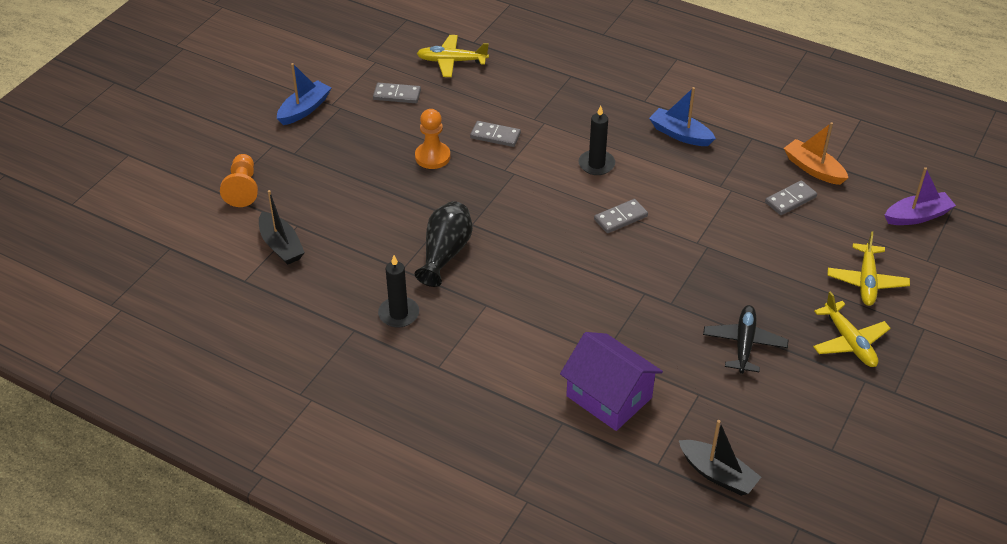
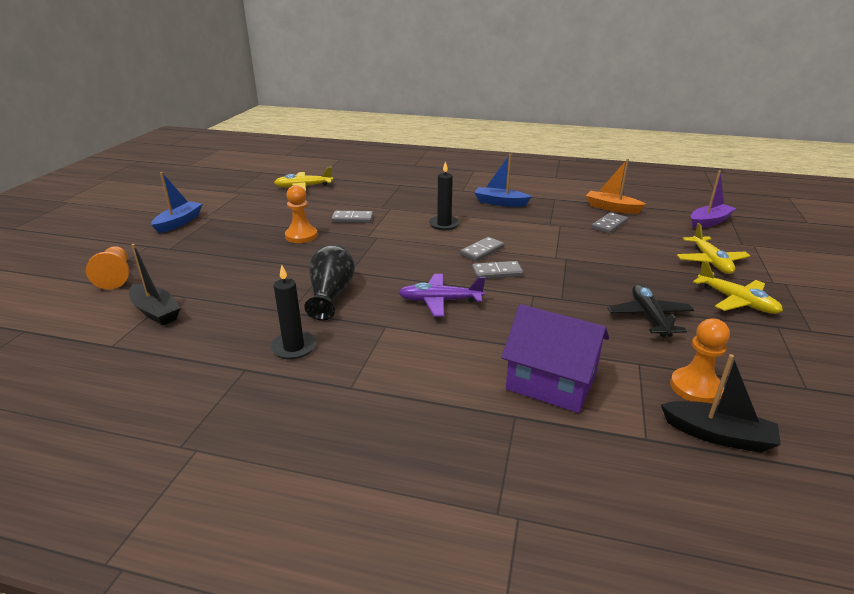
camera: 15 degrees left, 15 degrees down
grey domino [373,83,421,103] -> grey domino moved to [472,261,524,279]
none -> purple plane [398,274,485,317]
none -> orange pawn [670,318,730,403]

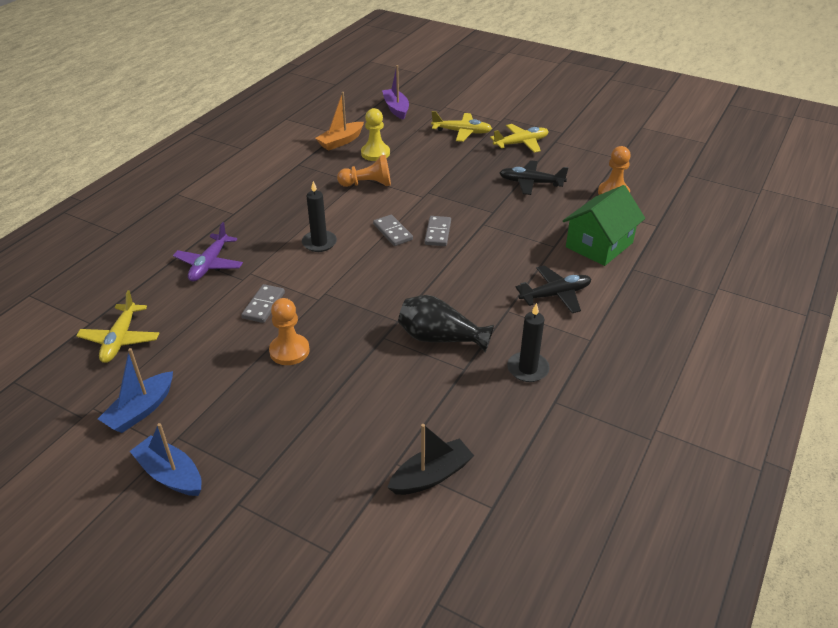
camera: 75 degrees left, 10 degrees up
orange pawn [86,246,129,289] -> orange pawn moved to [337,155,391,187]
purple plane [398,274,485,317] -> purple plane moved to [173,222,243,282]
blue boat [474,154,532,207] -> blue boat moved to [98,348,173,433]
purple house [501,304,609,413] -> green house [563,185,645,266]
grey domino [591,212,628,234] -> yellow pawn [361,108,390,161]
black boat [661,354,781,453] -> none
none -> black plane [515,265,591,313]

